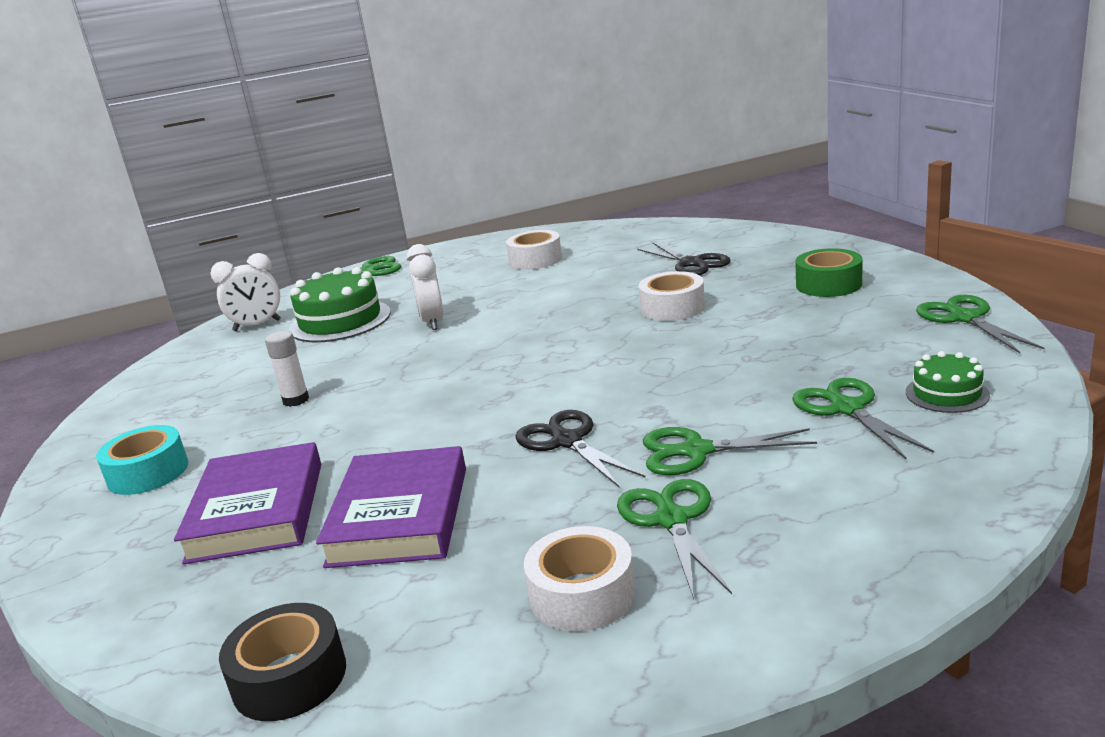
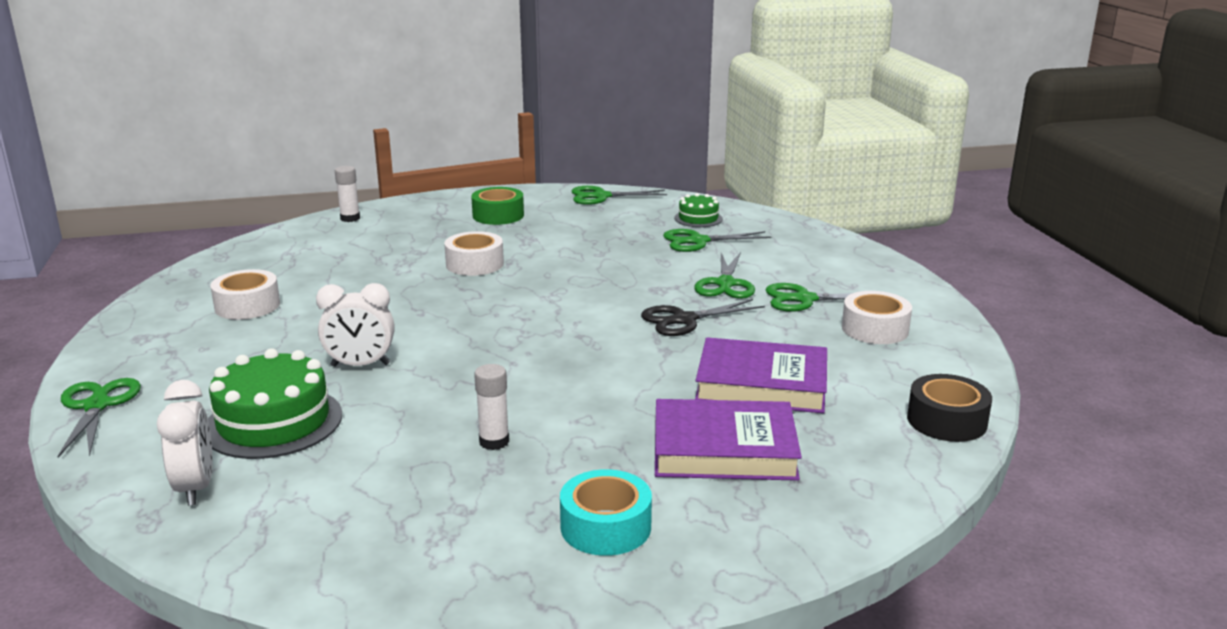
camera: 85 degrees left, 0 degrees up
black scissors [637,242,731,275] -> none
none -> white glue stick [335,166,360,222]

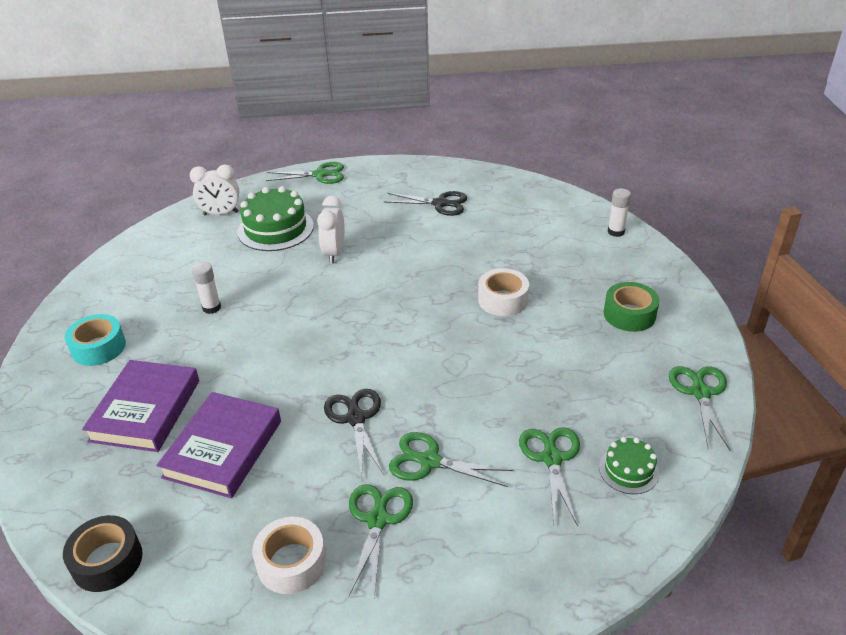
camera: 100 degrees right, 15 degrees up
white tape [210,269,280,320] -> black scissors [384,191,468,216]

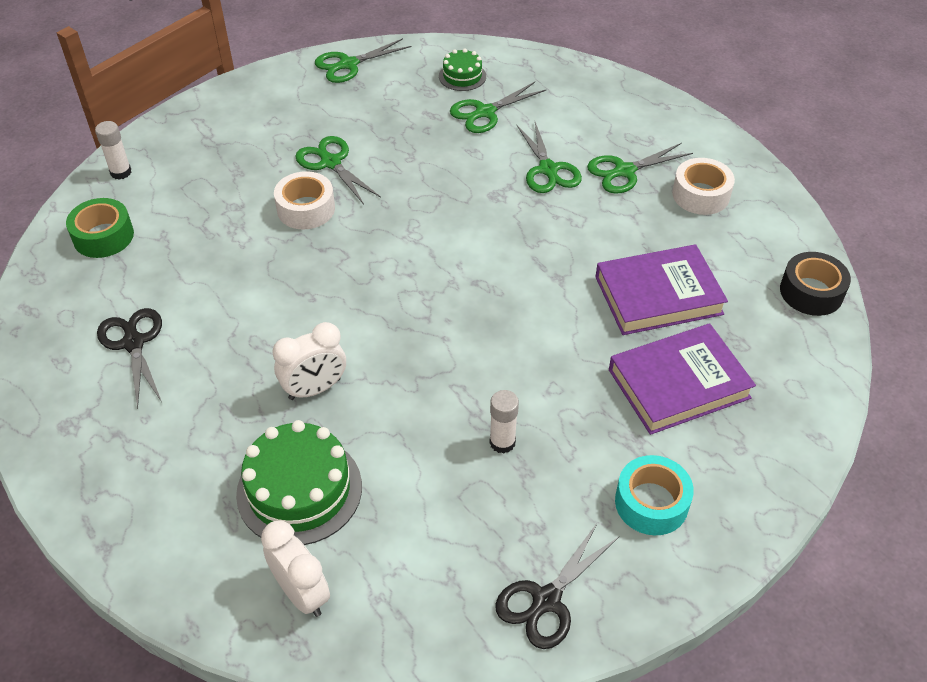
camera: 125 degrees left, 10 degrees up
green scissors [266,162,344,184] -> green scissors moved to [295,136,381,204]
black scissors [324,389,384,477] -> black scissors moved to [496,522,619,649]
green tape [604,282,659,332] -> green tape moved to [66,198,134,258]

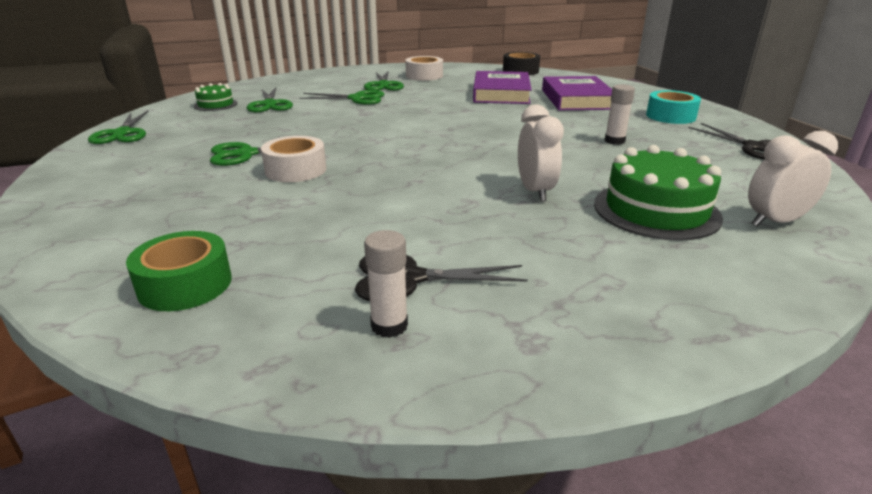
camera: 70 degrees left, 20 degrees down
white glue stick [95,121,132,180] -> white glue stick moved to [364,230,408,338]

